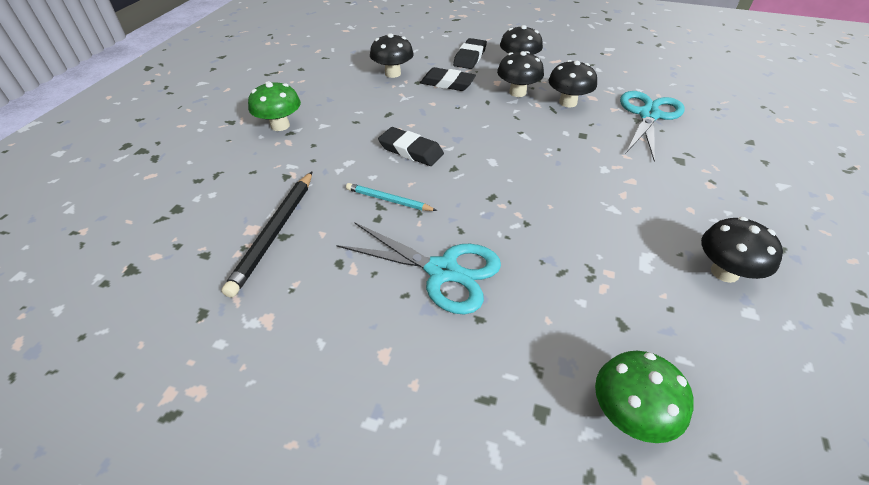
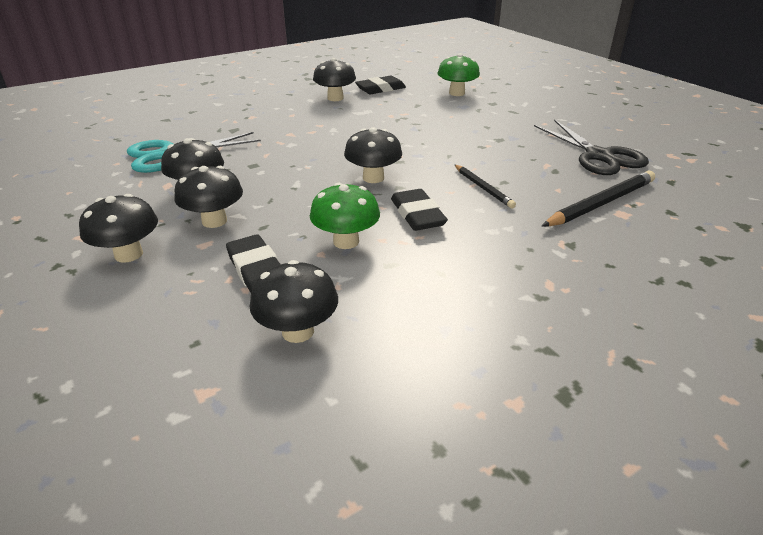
camera: 140 degrees left, 10 degrees down
green mushroom [248,81,301,131] -> green mushroom moved to [310,183,380,249]
turquoise scissors [336,222,501,315] -> none
turquoise pencil [346,183,437,211] -> black pencil [454,164,516,208]
black eraser [453,38,487,69] -> black eraser moved to [355,76,406,94]
none -> black mushroom [344,127,402,183]
none -> black scissors [534,119,649,175]

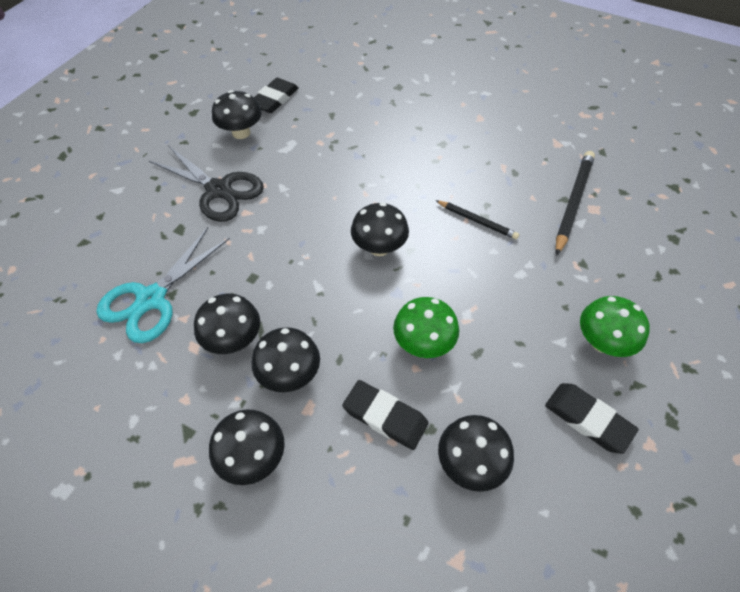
camera: 30 degrees left, 20 degrees up
black eraser [391,189,448,231] -> black eraser moved to [545,383,639,454]
green mushroom [437,53,480,96] -> green mushroom moved to [580,296,650,357]
black scissors [534,119,649,175] -> black scissors moved to [149,145,264,222]

